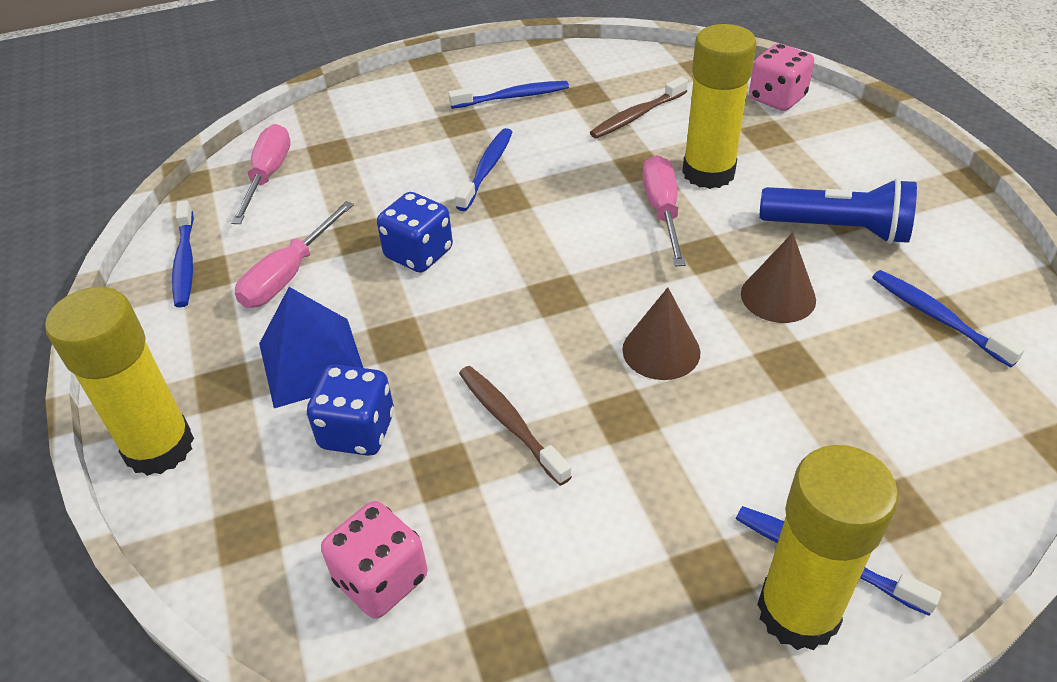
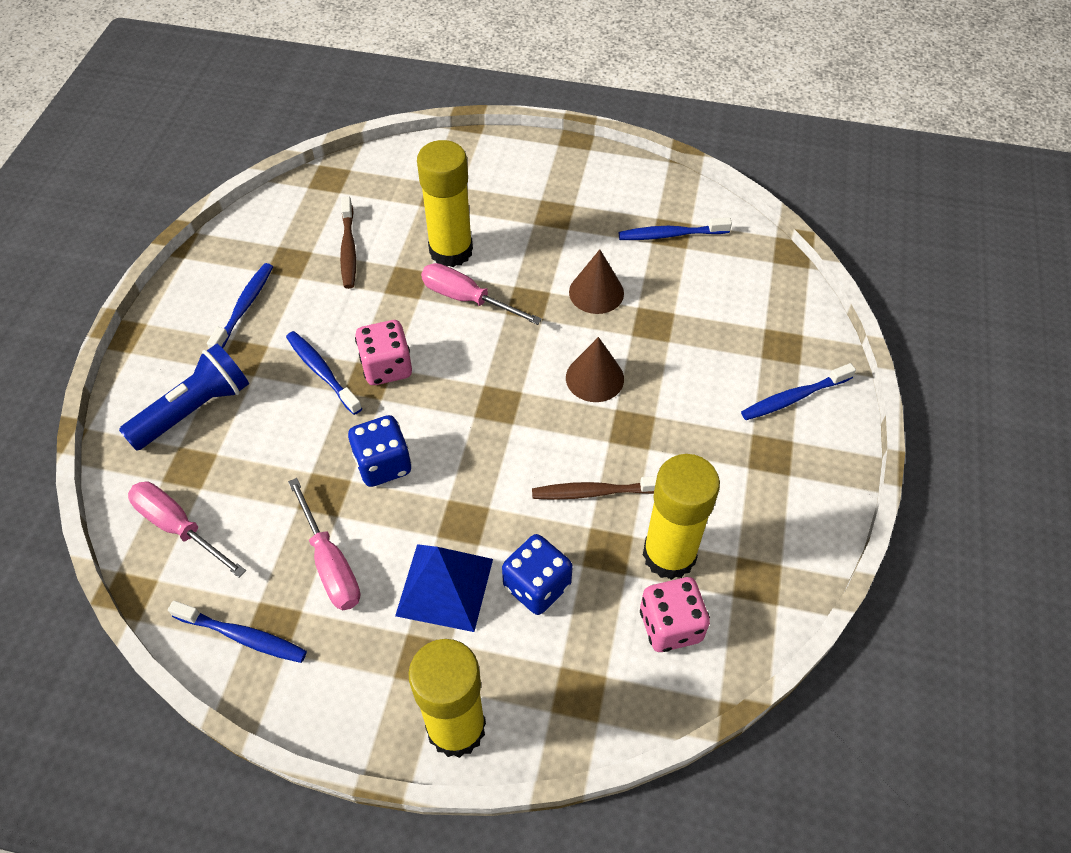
camera: 60 degrees left, 10 degrees up
pink dice [749,43,814,111] -> pink dice moved to [355,320,412,385]
yellow glue stick [757,445,898,650] -> yellow glue stick moved to [643,454,720,580]
blue flashlight [760,178,917,244] -> blue flashlight moved to [119,344,249,451]

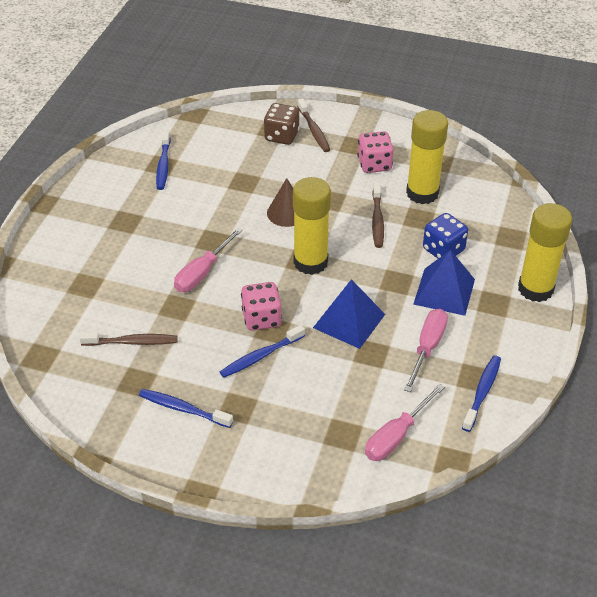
camera: 85 degrees left, 10 degrees down
blue flashlight [119,344,249,451] -> none
pink screwdriver [288,478,360,610] -> pink screwdriver turned 45 degrees counterclockwise [404,309,448,392]
blue dice [348,415,412,487] -> blue pyramid [313,279,385,349]
yellow glue stick [417,140,473,267] -> yellow glue stick moved to [293,177,331,275]
brown cone [569,249,624,314] -> none
pink dice [640,577,710,652] -> pink dice moved to [357,131,394,173]
blue toothbrush [741,363,856,420] -> brown toothbrush [297,98,330,152]
none -> brown dice [264,103,300,145]

